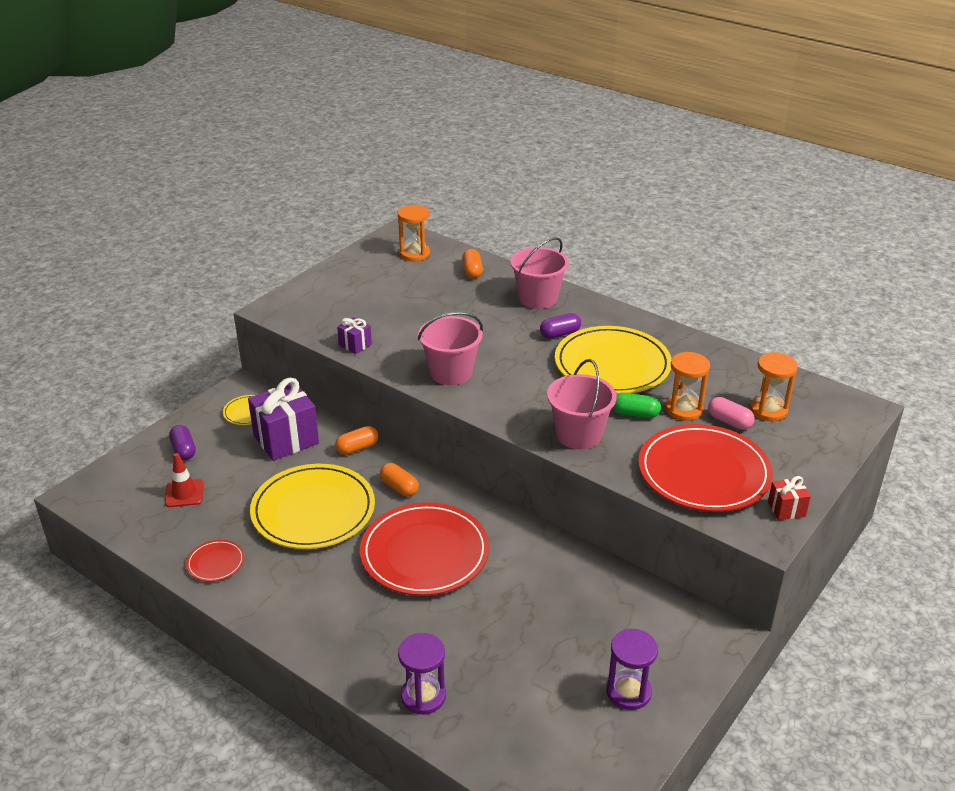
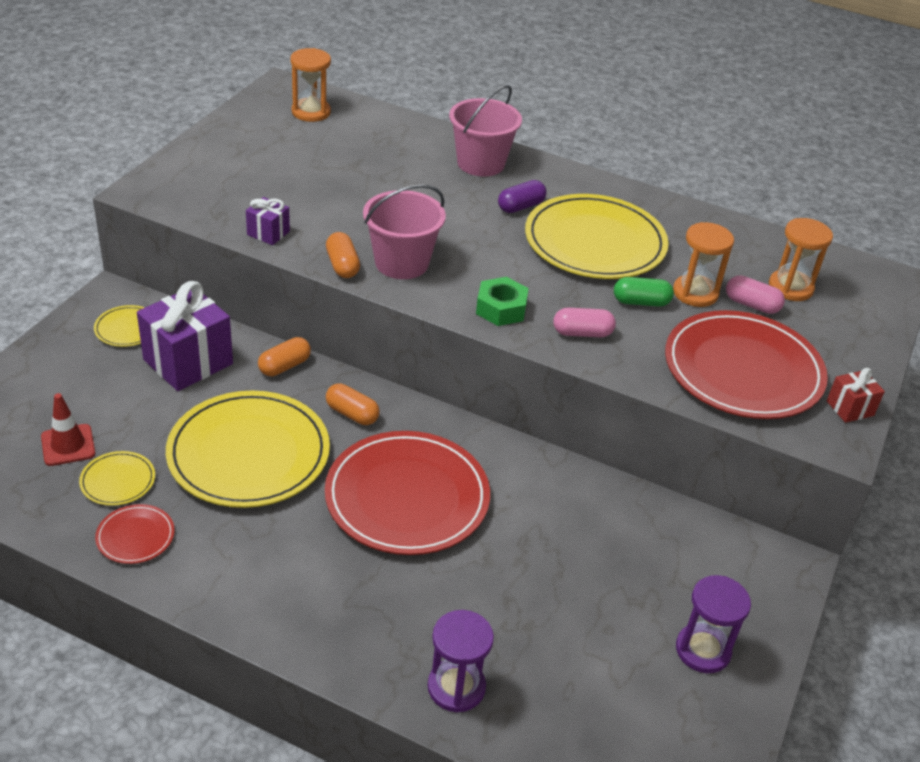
camera: 15 degrees left, 5 degrees up
purple capsule [169,425,196,460] -> none
orange capsule [462,249,483,278] -> orange capsule moved to [326,232,360,278]
pink bucket [547,359,617,449] -> pink capsule [553,308,616,337]
none -> yellow plate [79,451,155,506]
none -> green nut [476,277,529,326]

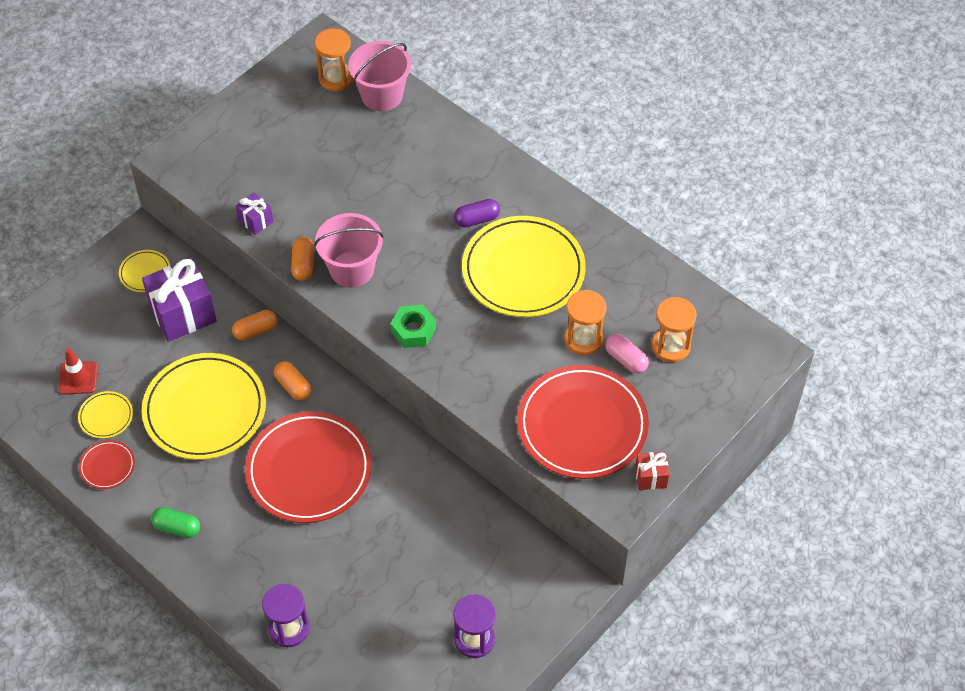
camera: 20 degrees right, 15 degrees up
pink bucket [449,85,522,177] -> pink bucket moved to [348,41,411,111]
pink capsule [553,308,616,337] -> none
green capsule [614,277,674,307] -> green capsule moved to [151,507,200,538]

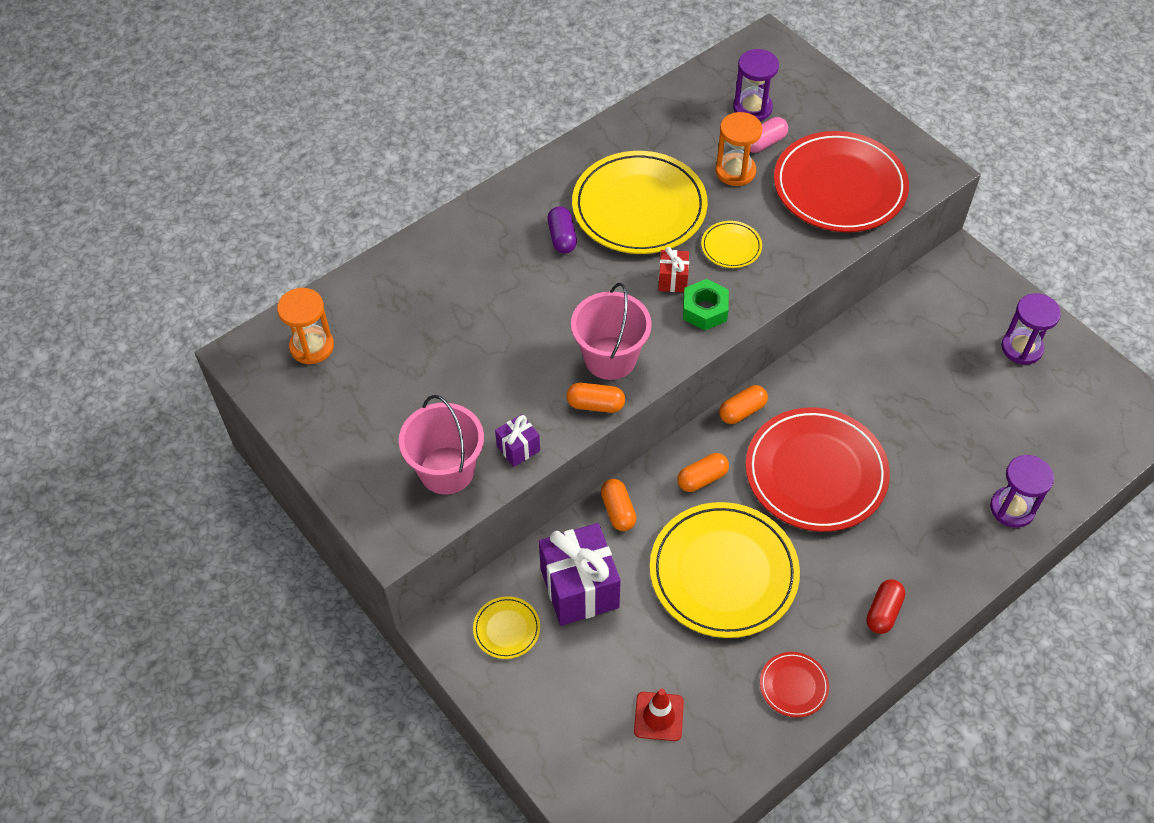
camera: 80 degrees left, 0 degrees up
yellow plate [78,391,133,439] -> yellow plate moved to [701,221,762,268]
green capsule [151,507,200,538] -> red capsule [866,579,905,634]
pink bucket [348,41,411,111] -> pink bucket moved to [399,395,484,495]
red gift [635,452,669,490] -> red gift moved to [658,247,689,292]
orange hourglass [652,297,697,362] -> purple hourglass [733,49,779,121]
none -> orange capsule [719,385,768,424]

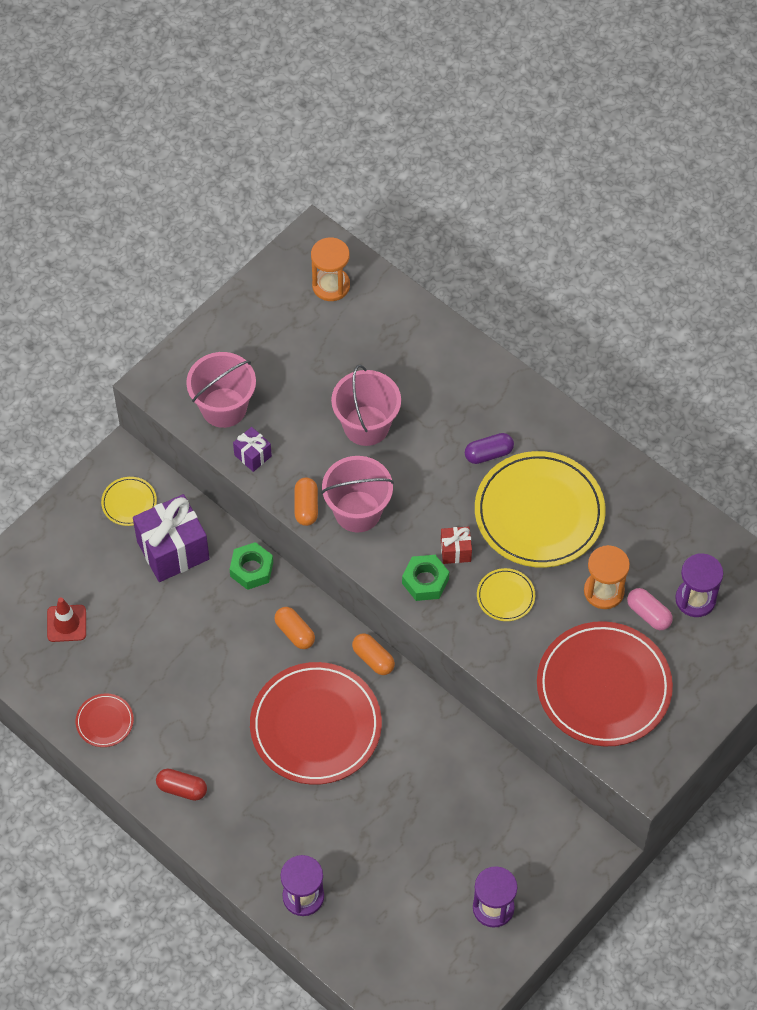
camera: 80 degrees right, 5 degrees up
orange capsule [601,479,636,531] -> green nut [230,542,273,590]
yellow plate [650,502,800,638] -> none
none -> pink bucket [331,365,401,446]

